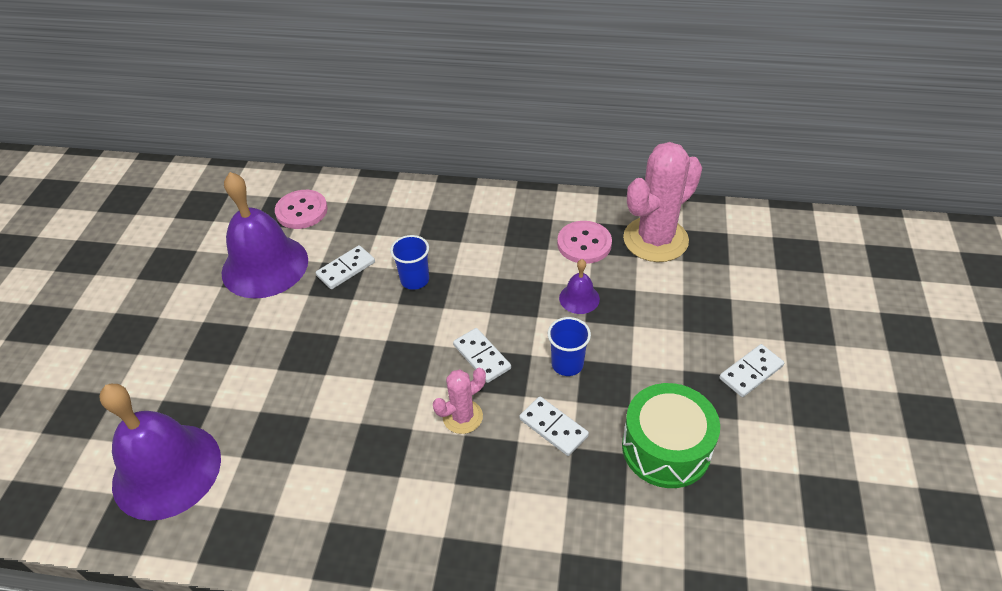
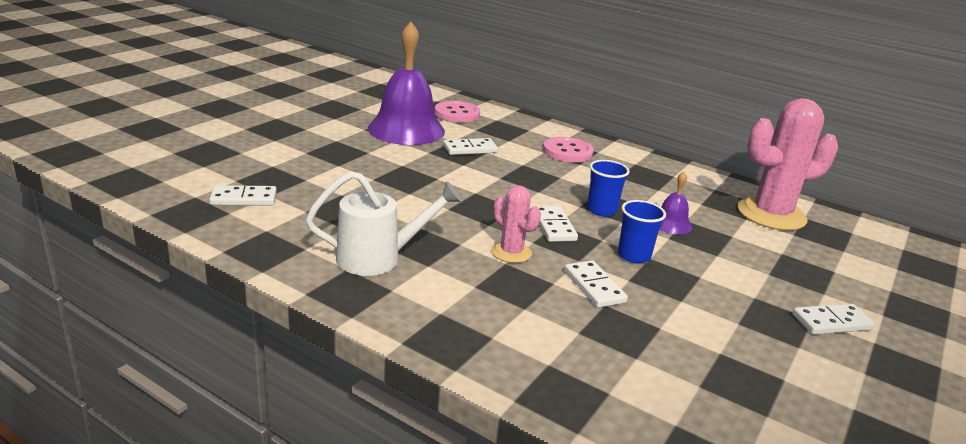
camera: 20 degrees right, 20 degrees down
purple bell [99,384,221,521] -> white domino [209,185,277,205]
blue cup [390,235,429,290] -> blue cup moved to [587,160,630,216]
pink cactus [433,368,486,434] -> pink cactus turned 60 degrees clockwise [491,185,541,263]
pink button [557,221,612,264] -> pink button moved to [543,137,593,163]
green drum [622,383,720,488] -> none
none -> white watering can [306,171,462,276]

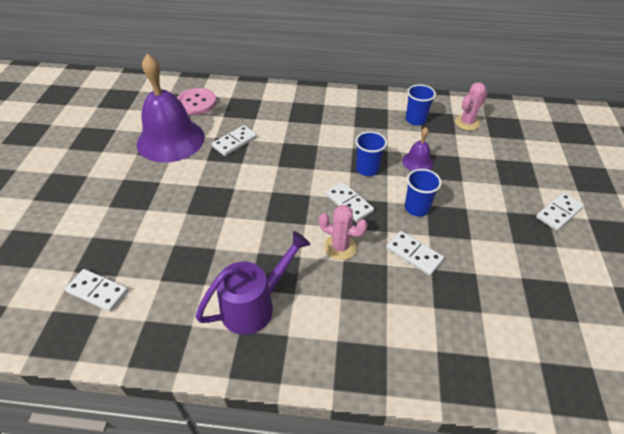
camera: 25 degrees left, 20 degrees up
white domino [209,185,277,205] -> white domino turned 60 degrees clockwise [65,269,128,312]
white watering can [306,171,462,276] -> purple watering can [195,231,311,335]
pink button [543,137,593,163] -> none
pink cactus [738,98,838,231] -> pink cactus [455,82,488,130], size x0.52
none -> blue cup [406,84,436,126]

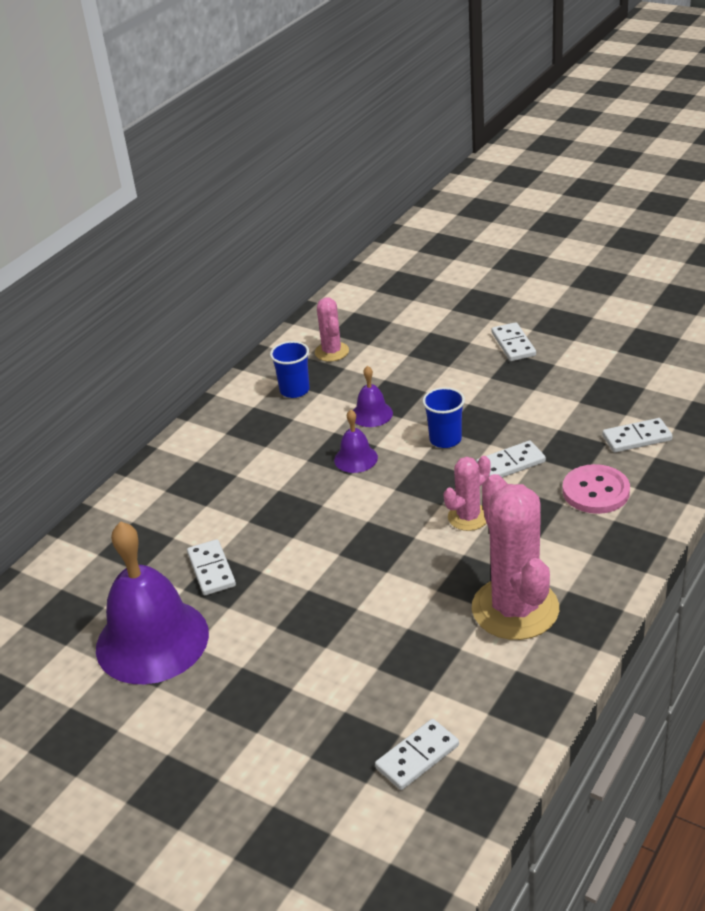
camera: 60 degrees left, 10 degrees down
pink button [177,88,217,115] -> pink button moved to [563,464,630,514]
purple watering can [195,231,311,335] -> pink cactus [472,474,559,640]
white domino [326,182,374,222] -> white domino moved to [602,418,672,453]
blue cup [355,131,387,176] -> purple bell [334,410,378,473]

